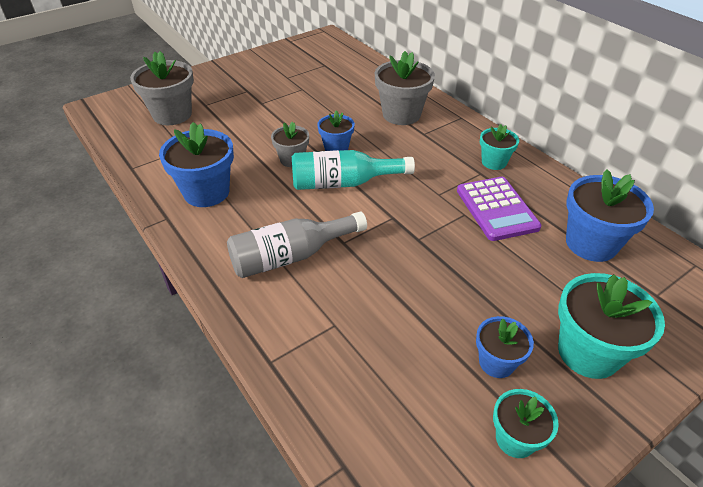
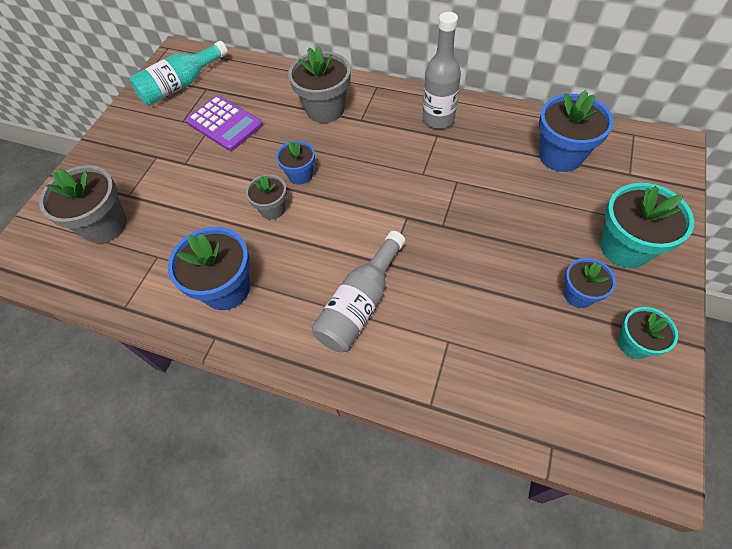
camera: 30 degrees left, 15 degrees up
turquoise bottle [292,150,415,190] -> turquoise bottle moved to [130,41,228,106]
purple calculator [457,177,541,241] -> purple calculator moved to [186,95,263,151]
turquoise flower pot [480,124,519,170] -> grey bottle [423,12,461,129]

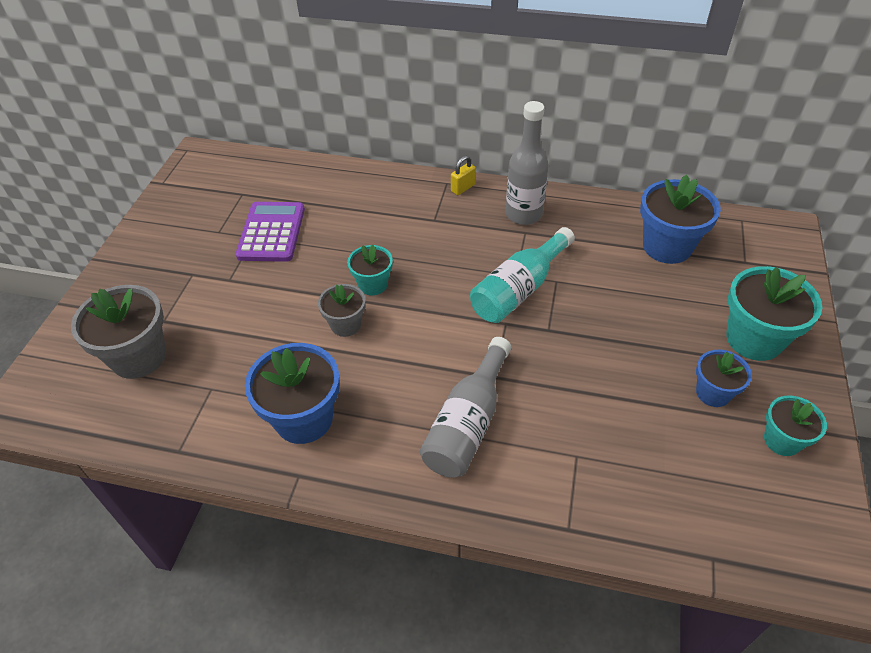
camera: 10 degrees left, 10 degrees down
turquoise bottle [130,41,228,106] -> turquoise bottle moved to [470,227,575,323]
purple calculator [186,95,263,151] -> purple calculator turned 120 degrees counterclockwise [236,202,305,262]
blue flower pot [276,141,315,185] -> turquoise flower pot [347,245,393,295]
grey flower pot [288,46,351,123] -> none
none -> yellow padlock [451,156,476,195]

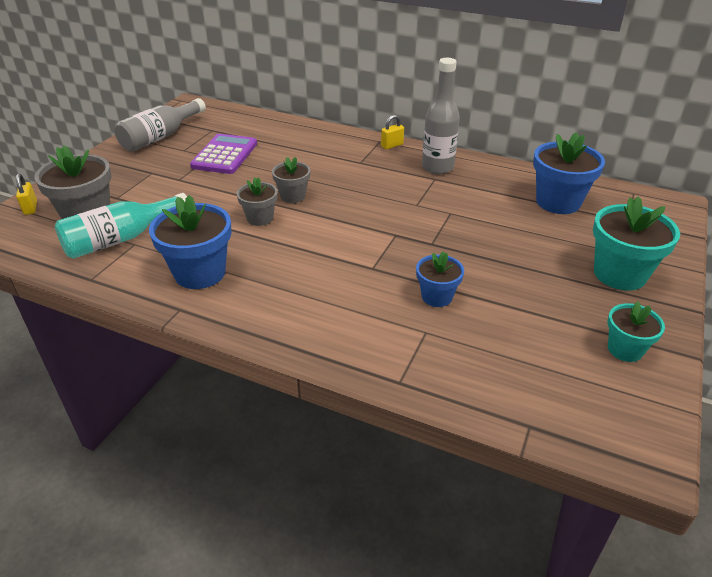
camera: 10 degrees right, 10 degrees down
turquoise flower pot [347,245,393,295] -> grey flower pot [272,157,310,203]
grey bottle [420,337,511,478] -> grey bottle moved to [115,98,206,152]
turquoise bottle [470,227,575,323] -> turquoise bottle moved to [55,193,187,259]
blue flower pot [696,350,752,407] -> blue flower pot moved to [416,251,464,307]
none -> yellow padlock [16,174,37,215]

